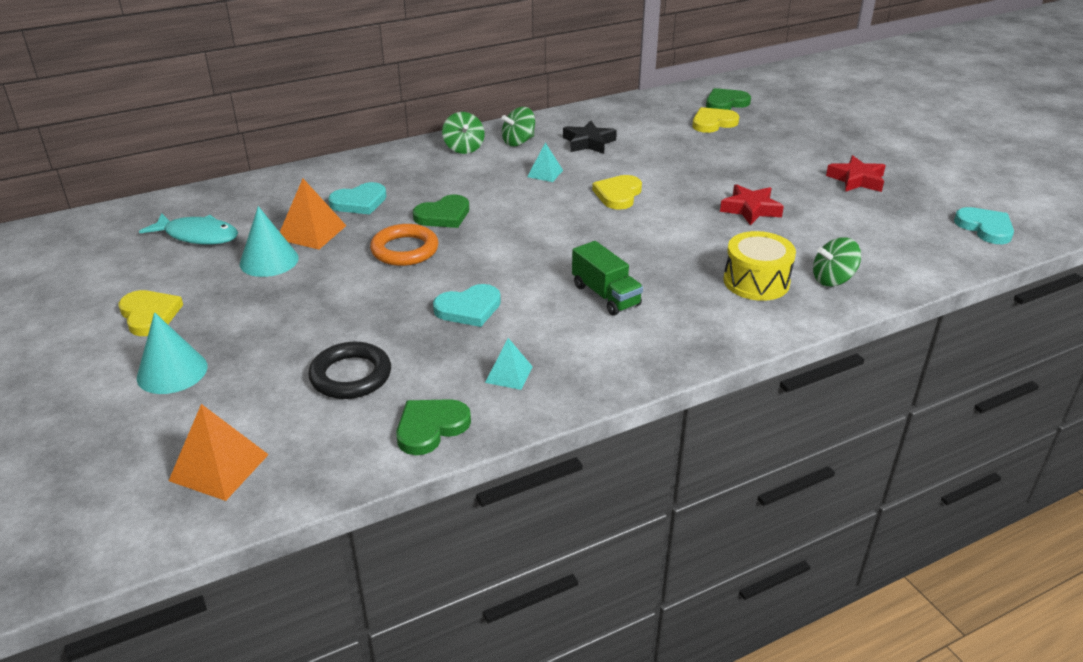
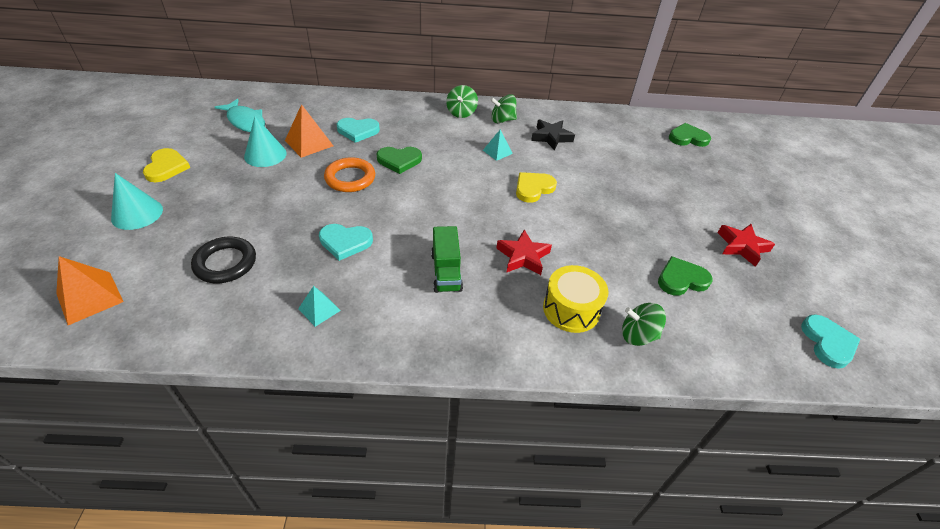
camera: 25 degrees right, 10 degrees up
green heart [396,399,471,455] -> green heart moved to [658,256,713,296]
yellow heart [692,107,739,133] -> none
red star [720,184,784,226] -> red star moved to [496,229,552,275]

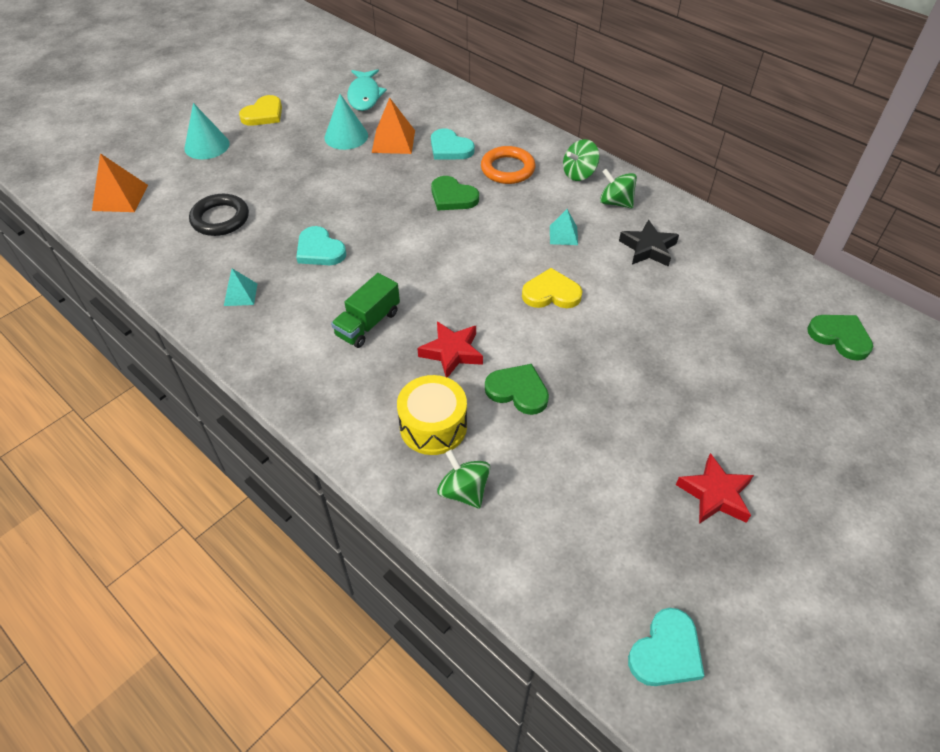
camera: 45 degrees right, 5 degrees up
orange ring [324,157,375,192] -> orange ring moved to [481,146,535,184]
green heart [658,256,713,296] -> green heart moved to [485,364,549,415]

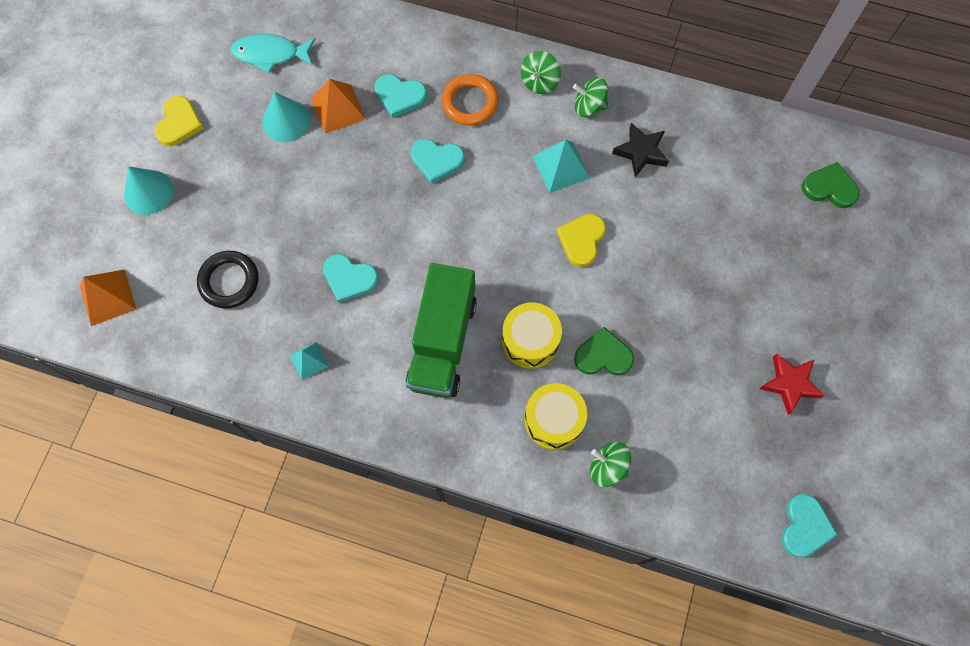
camera: 25 degrees left, 20 degrees up
green truck [331,273,400,348] -> green truck [406,263,477,398], size x1.75
turquoise fish [347,69,387,111] -> turquoise fish turned 120 degrees clockwise [230,34,315,73]
red star [417,321,483,378] -> yellow drum [502,302,562,369]
green heart [431,176,479,211] -> turquoise heart [411,139,465,184]
yellow heart [522,268,582,308] -> yellow heart turned 45 degrees counterclockwise [557,214,606,267]
turquoise pyramid [550,209,578,245] -> turquoise pyramid [532,140,590,193], size x1.62

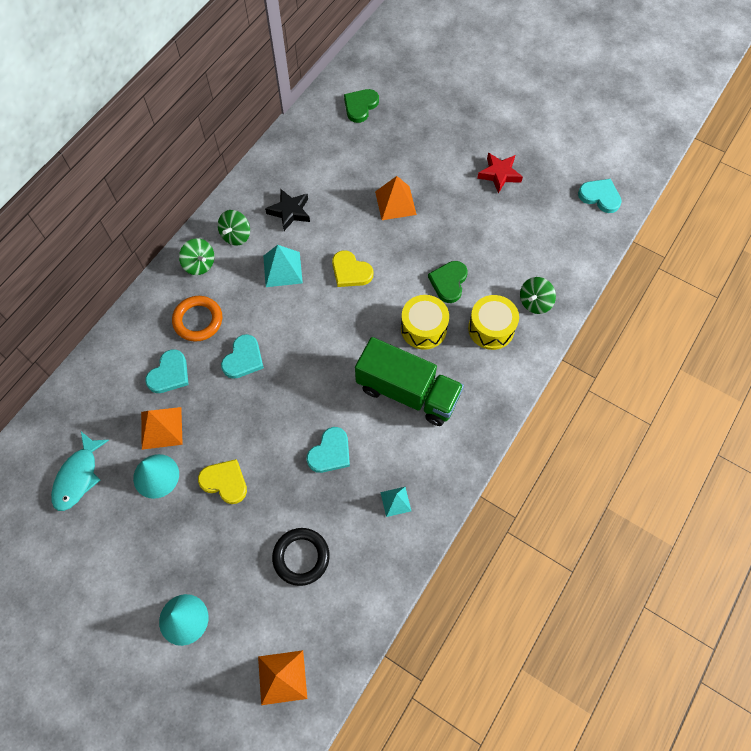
camera: 75 degrees left, 5 degrees down
yellow heart [155,96,204,146] -> yellow heart moved to [198,459,247,504]
none -> orange pyramid [375,176,417,220]

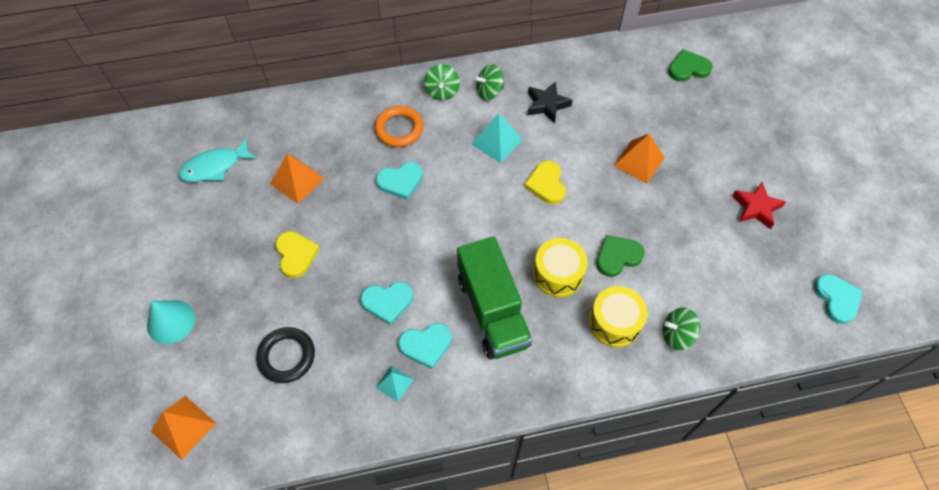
camera: 45 degrees right, 5 degrees down
turquoise cone [133,454,179,499] -> none
turquoise heart [145,349,189,393] -> turquoise heart moved to [399,323,452,369]

